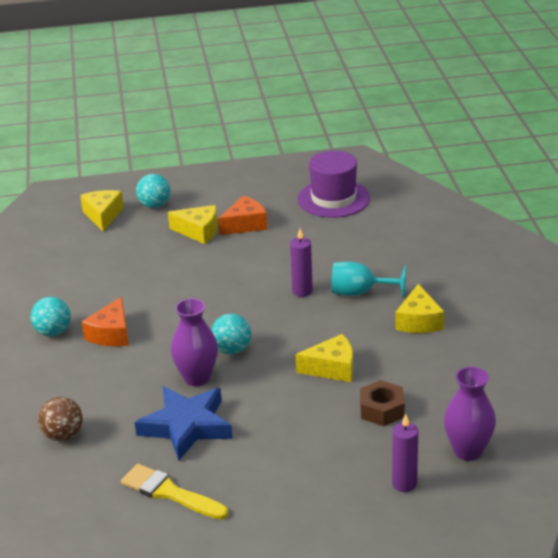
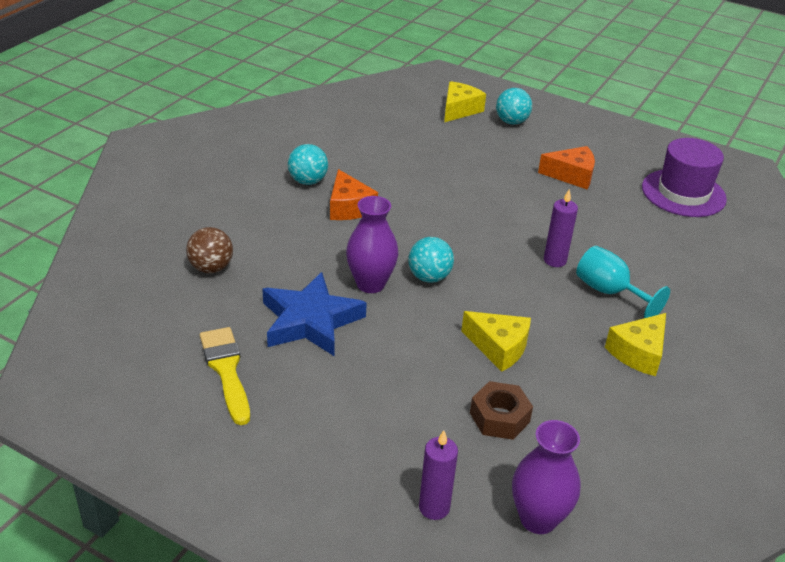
camera: 35 degrees right, 5 degrees up
orange cheese [82,297,129,347] -> orange cheese turned 75 degrees counterclockwise [330,169,378,220]
yellow cheese [168,205,218,244] -> none

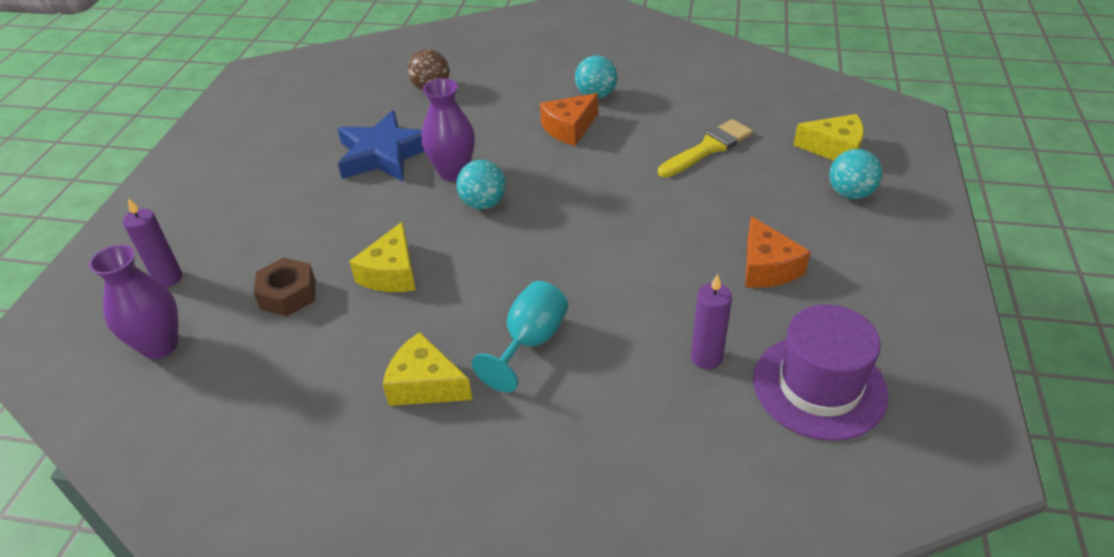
camera: 75 degrees right, 5 degrees up
yellow brush [200,327,250,425] -> yellow brush moved to [658,119,753,177]
purple candle [544,189,578,267] -> purple candle moved to [691,274,732,369]

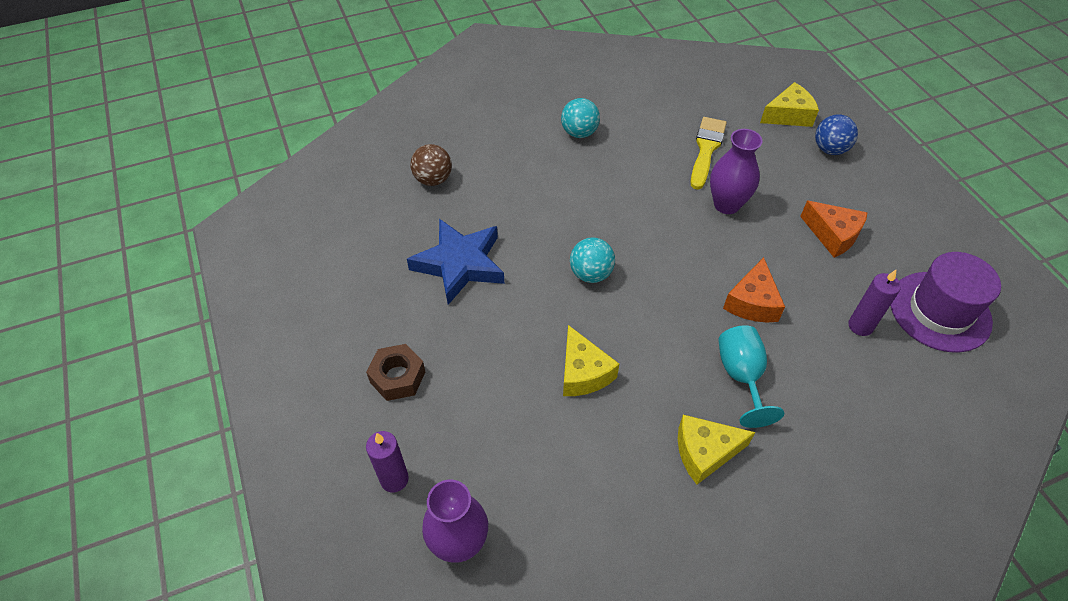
camera: 35 degrees left, 10 degrees up
brown nut [254,258,316,316] -> brown nut moved to [366,344,425,401]
purple vase [421,78,475,181] -> purple vase moved to [710,129,763,214]
orange cheese [540,93,598,146] -> orange cheese moved to [723,257,785,322]
turquoise ball [829,149,882,199] -> blue ball [815,114,858,155]

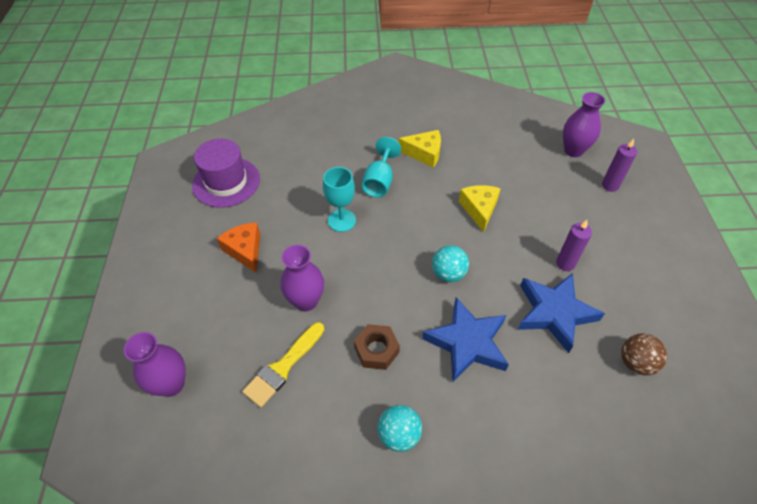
camera: 160 degrees left, 0 degrees up
brown nut [366,344,425,401] -> brown nut moved to [354,324,400,370]
brown ball [411,144,452,186] -> brown ball moved to [621,333,667,375]
orange cheese [723,257,785,322] -> turquoise goblet [323,167,356,232]
yellow cheese [760,82,819,127] -> purple vase [124,332,186,397]
blue ball [815,114,858,155] -> none
purple candle [848,270,901,336] -> purple candle moved to [556,220,592,271]
none -> blue star [422,297,509,382]

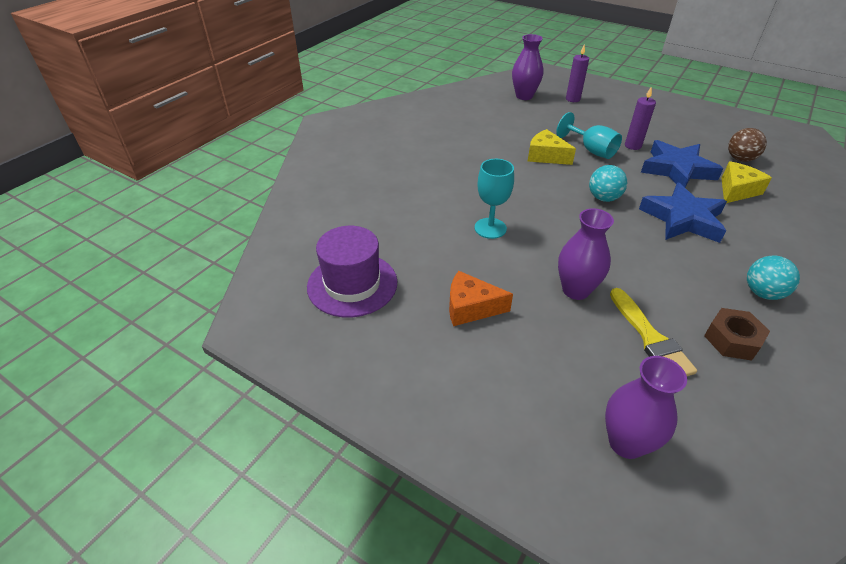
camera: 55 degrees left, 10 degrees down
brown nut [354,324,400,370] -> brown nut moved to [704,308,770,360]
turquoise goblet [362,137,401,198] -> turquoise goblet moved to [556,112,622,159]
yellow cheese [399,130,441,168] -> yellow cheese moved to [721,161,772,203]

